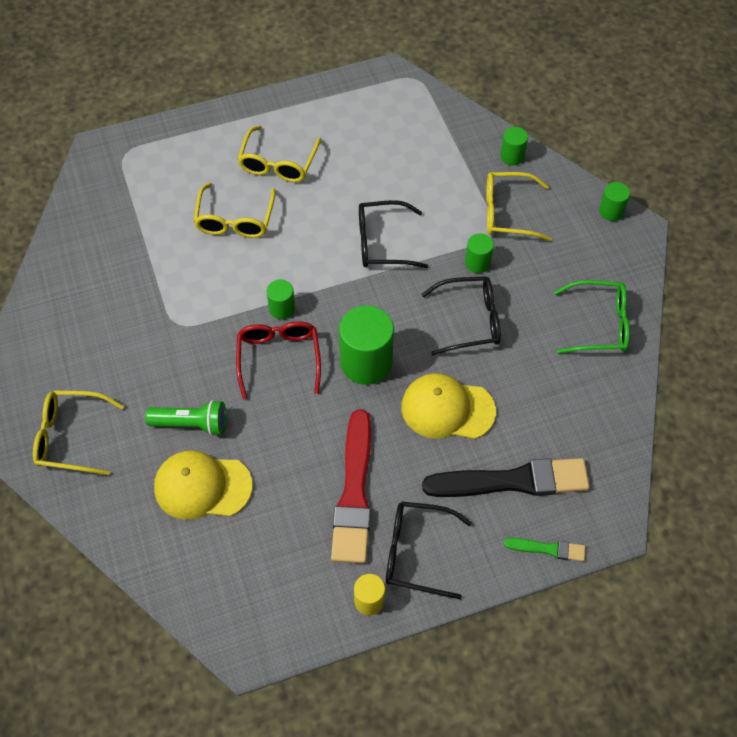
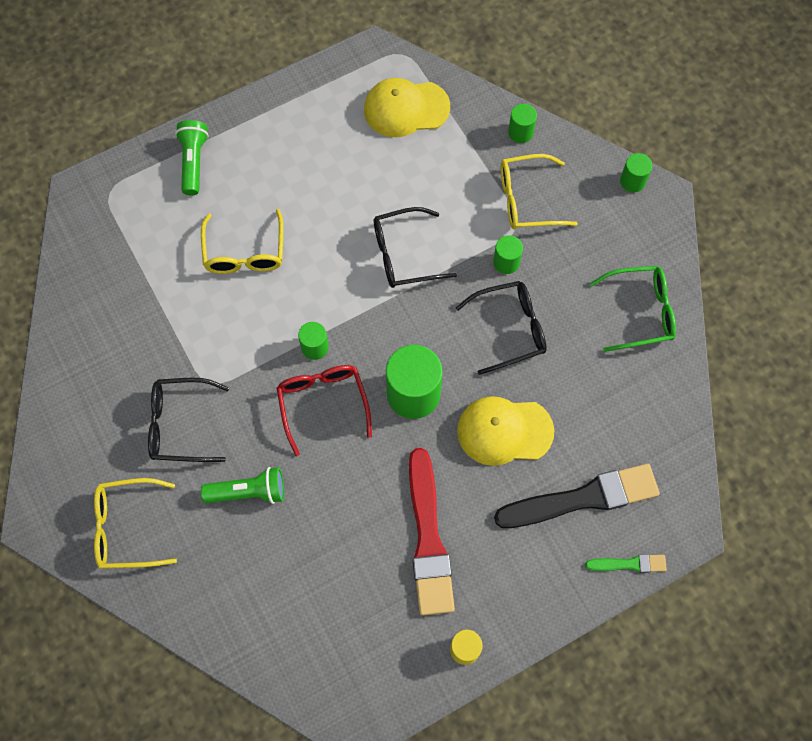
camera: 10 degrees left, 10 degrees up
yellow cap [154,450,253,520] -> yellow cap moved to [364,78,450,137]
yellow glasses [237,125,321,182] -> none
black glasses [386,501,472,599] -> black glasses moved to [148,378,229,462]
none -> green flashlight [175,120,209,196]

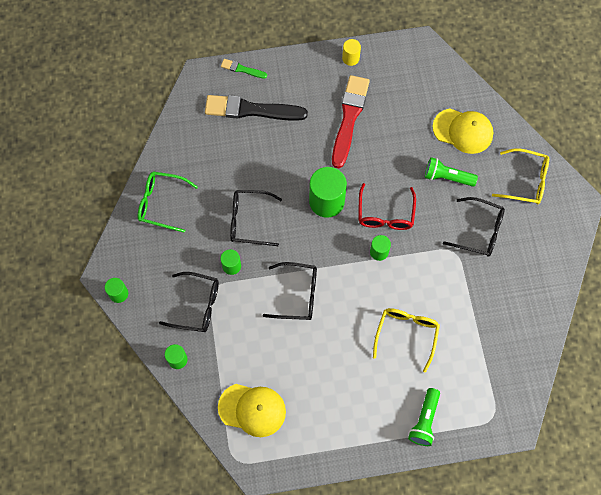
camera: 160 degrees left, 0 degrees up
yellow cap [457,396,555,466] -> yellow cap moved to [433,109,493,154]
yellow glasses [501,154,578,230] -> black glasses [159,272,219,332]

